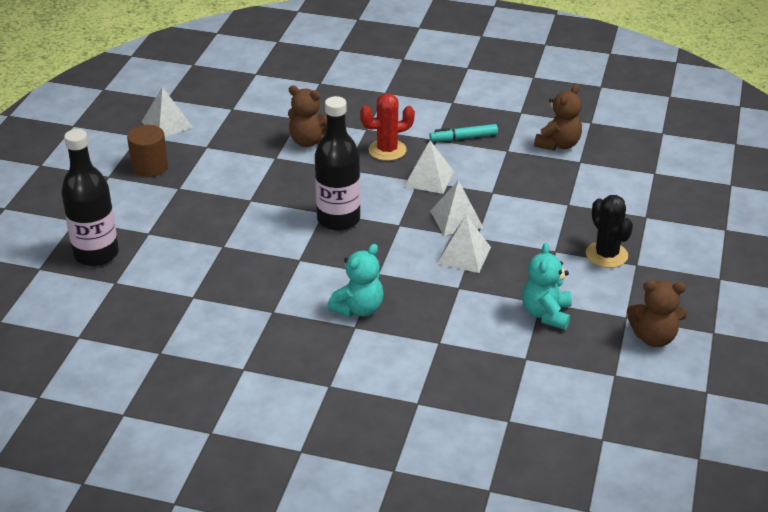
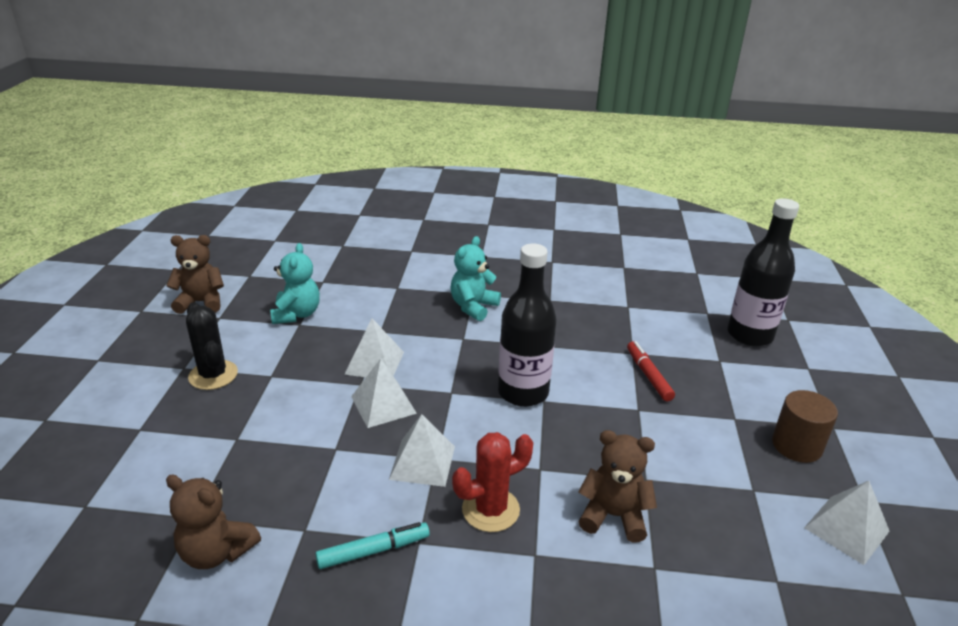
camera: 170 degrees right, 5 degrees down
brown teddy bear [534,84,582,151] -> brown teddy bear turned 90 degrees counterclockwise [166,474,261,569]
none -> red marker [627,341,675,401]

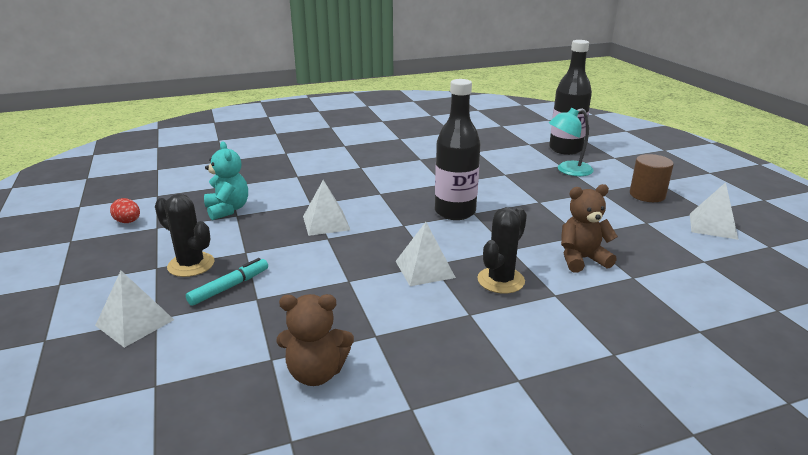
camera: 25 degrees left, 5 degrees down
brown teddy bear [166,235,224,314] -> red egg [110,198,140,223]
turquoise marker [315,522,430,569] -> turquoise marker moved to [186,258,268,306]
white pyramid [351,358,417,428] -> white pyramid moved to [95,271,174,348]
turquoise teddy bear [450,236,501,321] -> none
red cactus [452,432,533,532] -> black cactus [477,207,527,294]
red marker [627,341,675,401] -> none
none -> turquoise lamp [549,108,594,176]

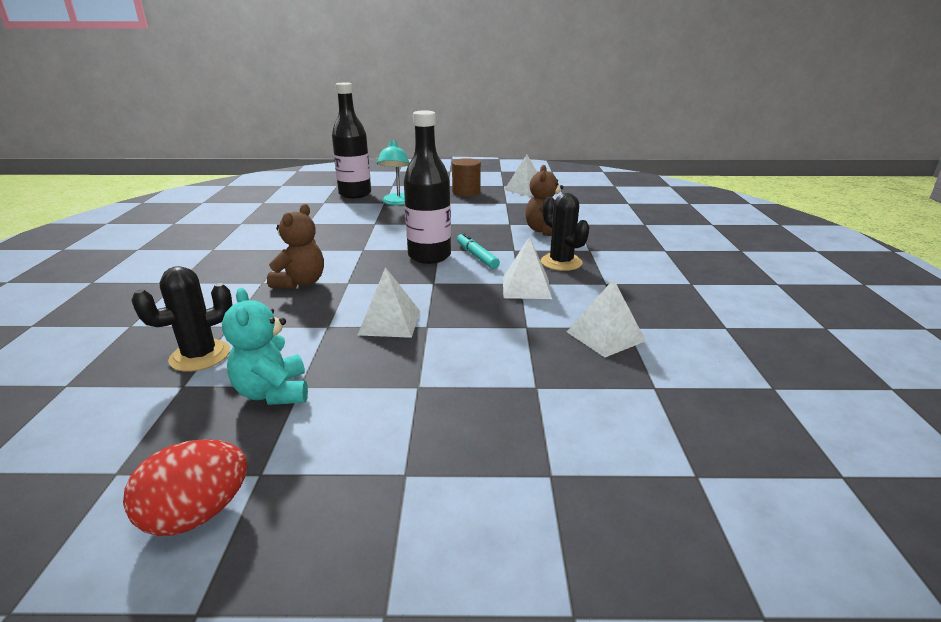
camera: 70 degrees left, 0 degrees up
white pyramid [95,271,174,348] -> white pyramid moved to [567,279,646,357]
red egg [110,198,140,223] -> red egg [123,439,248,536], size x1.61
black cactus [155,194,214,277] -> black cactus moved to [131,266,232,372]
turquoise marker [186,258,268,306] -> turquoise marker moved to [457,233,500,269]
turquoise teddy bear [204,142,248,220] -> turquoise teddy bear turned 105 degrees counterclockwise [222,288,308,405]
brown teddy bear [277,294,354,386] -> brown teddy bear moved to [267,204,324,289]

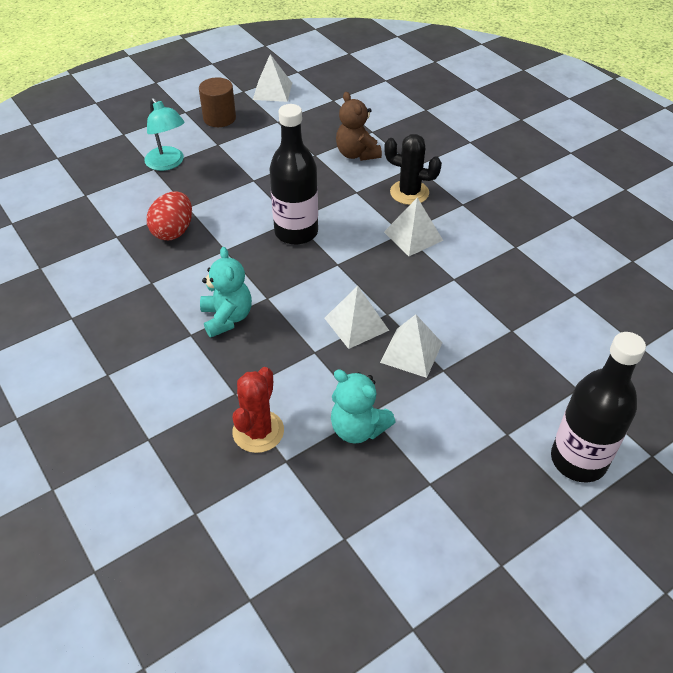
camera: 35 degrees left, 20 degrees up
red egg [123,439,248,536] -> red egg moved to [147,192,192,240]
black cactus [131,266,232,372] -> red cactus [232,367,284,453]
brown teddy bear [267,204,324,289] -> turquoise teddy bear [200,247,252,337]
black bottle [332,82,371,198] -> black bottle moved to [551,332,646,482]
turquoise marker [457,233,500,269] -> none
white pyramid [567,279,646,357] -> white pyramid moved to [380,314,442,378]

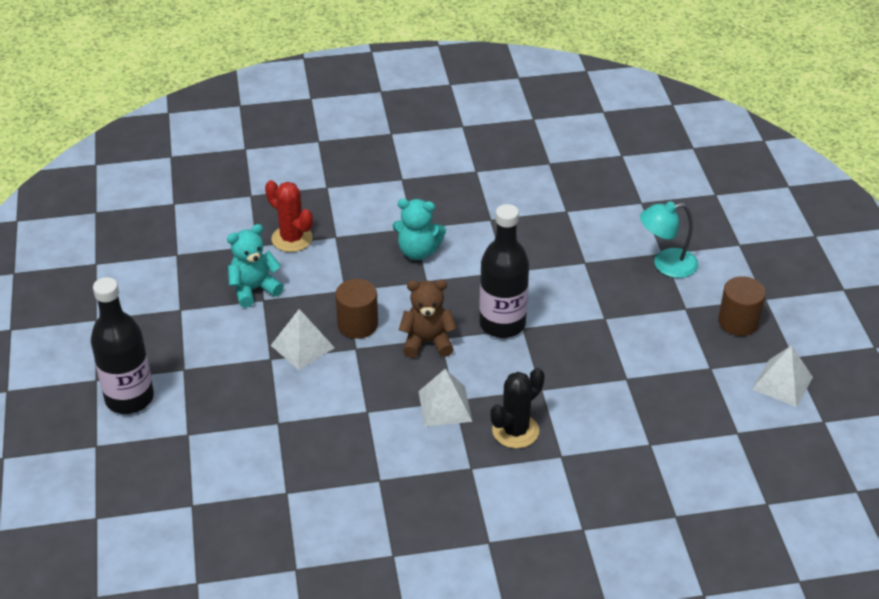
camera: 115 degrees right, 5 degrees down
red egg [147,192,192,240] -> none
white pyramid [324,286,389,349] -> brown cylinder [335,279,378,339]
brown teddy bear [336,92,382,161] -> brown teddy bear moved to [399,280,457,358]

